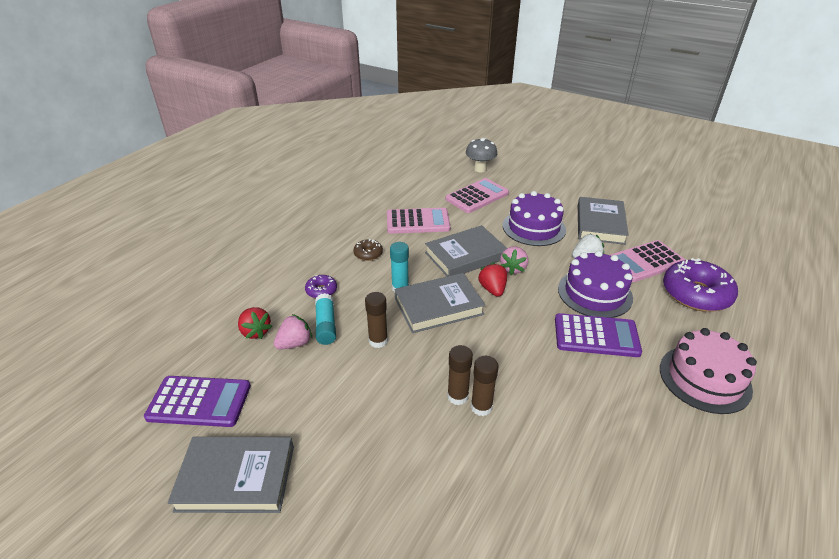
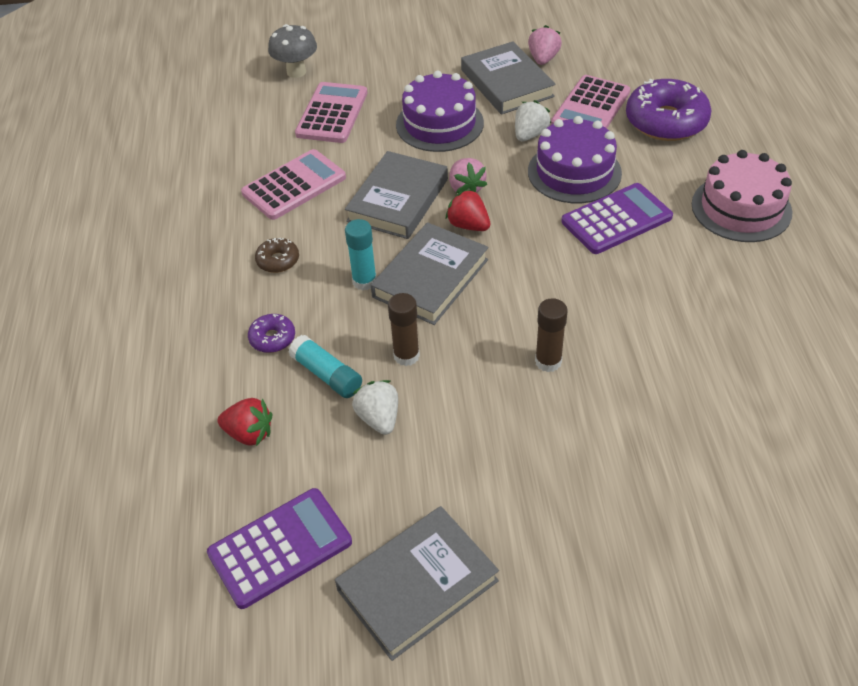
camera: 35 degrees left, 10 degrees up
pink strawberry [274,314,312,350] -> pink strawberry moved to [528,25,562,65]
brown glue stick [471,356,498,416] -> none
none -> white strawberry [352,380,398,435]

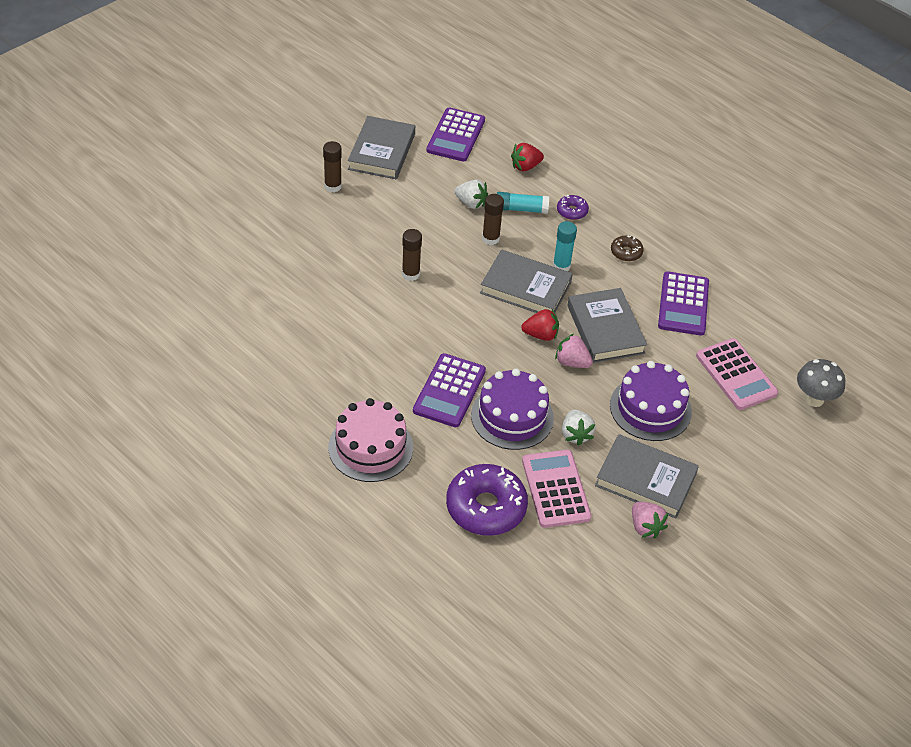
camera: 135 degrees right, 0 degrees up
pink calculator [241,149,346,220] -> purple calculator [658,271,709,336]
grey book [371,222,488,325] -> grey book turned 60 degrees counterclockwise [480,249,573,313]
none -> brown glue stick [323,141,342,192]

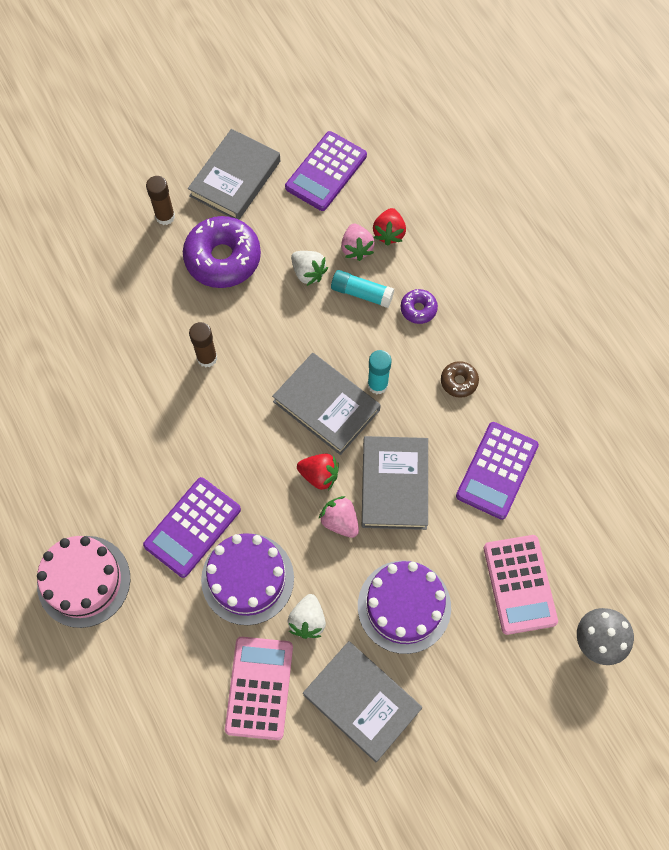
camera: 20 degrees right, 20 degrees up
purple donut [446,464,528,536] -> purple donut moved to [183,216,261,288]
brown glue stick [482,194,504,245] -> none
red strawberry [511,143,544,172] -> red strawberry turned 75 degrees counterclockwise [373,208,406,246]
pink strawberry [632,502,668,539] -> pink strawberry moved to [341,224,375,261]

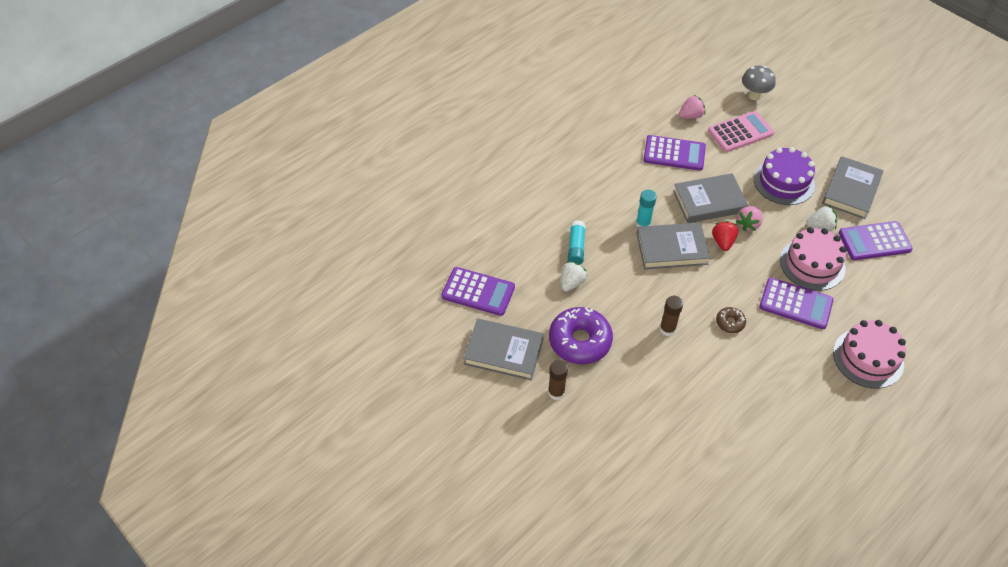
camera: 105 degrees left, 15 degrees down
purple cake [201,533,294,625] -> pink cake [780,227,847,291]
pink calculator [225,637,293,740] -> purple calculator [839,221,913,260]
grey book [272,353,381,455] -> grey book turned 60 degrees clockwise [637,222,710,269]
pink strawberry [341,224,375,261] -> pink strawberry moved to [679,95,705,119]
red strawberry [373,208,406,246] -> none
purple donut [401,289,438,324] -> none
brown donut [441,361,479,398] -> brown donut moved to [716,307,746,333]

